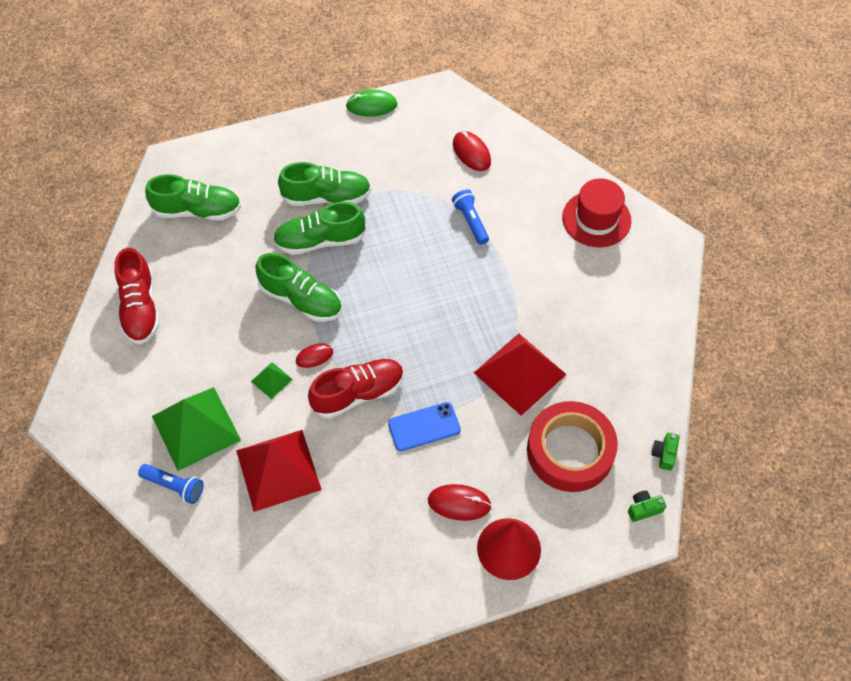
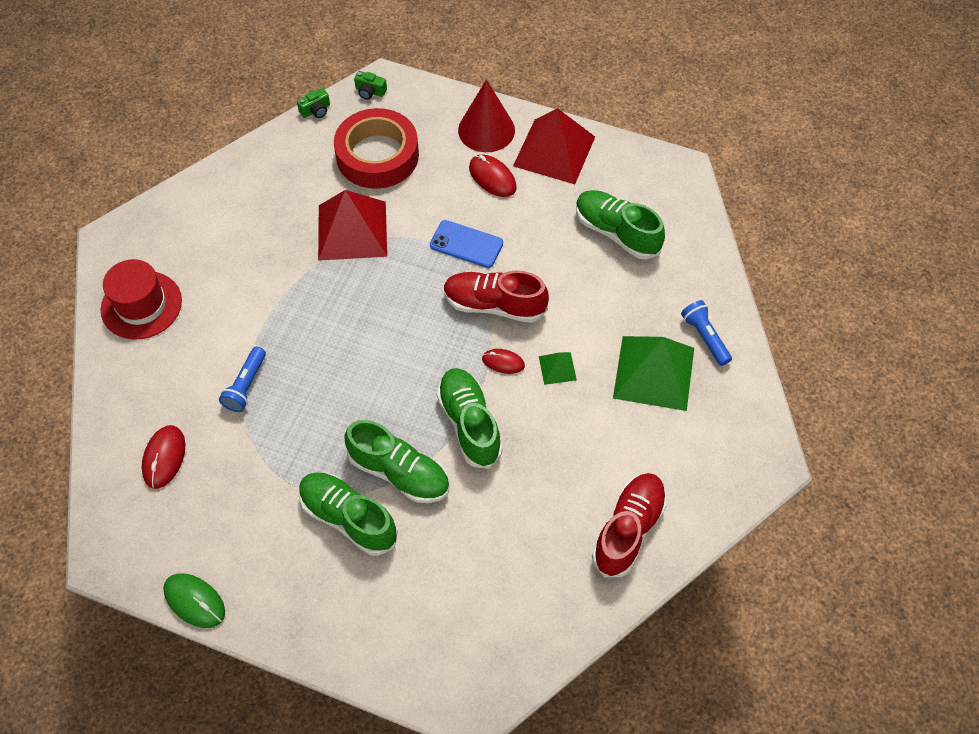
camera: 140 degrees left, 0 degrees up
green shoe [145,174,241,220] -> green shoe moved to [576,190,665,260]
red pyramid [236,430,322,512] -> red pyramid moved to [513,108,595,184]

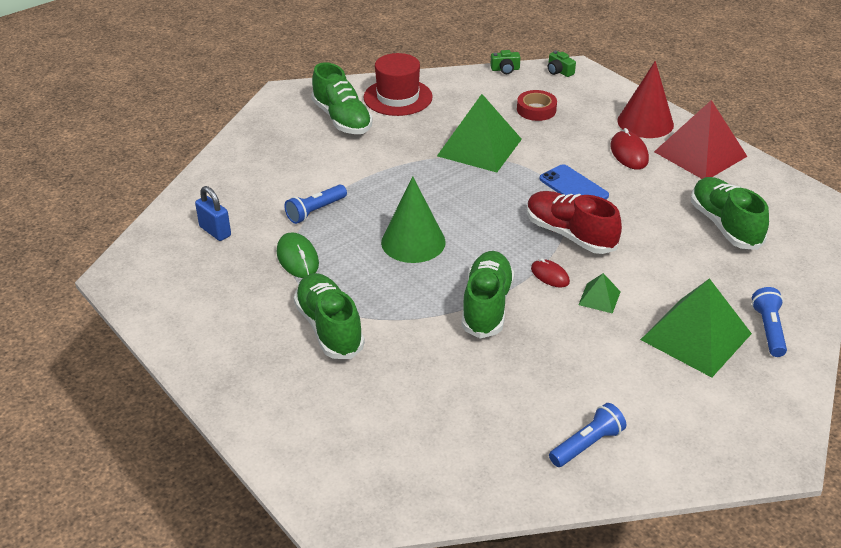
camera: 30 degrees right, 20 degrees down
red hat [101,259,182,340] -> red hat moved to [364,53,433,116]
red mouse [142,425,185,489] -> blue padlock [195,186,231,241]
green mouse [163,573,225,628] -> green mouse moved to [277,232,319,278]
red pyramid [318,190,387,261] -> green pyramid [437,94,522,172]
red tape [334,108,419,189] -> red tape [517,90,557,121], size x0.50
green shoe [344,420,450,503] -> green shoe moved to [311,62,372,134]
red shoe [592,473,667,577] -> blue flashlight [549,403,626,467]
none -> green cone [381,176,446,263]

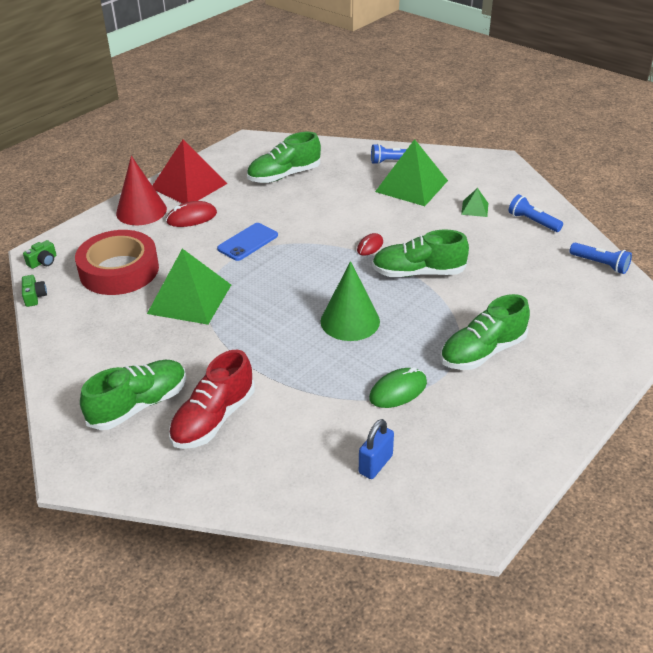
camera: 100 degrees left, 0 degrees up
blue flashlight [284,185,347,224] -> blue flashlight moved to [570,243,632,274]
red hat [364,53,433,116] -> none
red tape [517,90,557,121] -> red tape [75,230,159,295], size x1.98
red shoe [527,191,622,254] -> red shoe moved to [169,350,255,449]
green pyramid [578,273,621,314] -> green pyramid moved to [461,188,488,217]

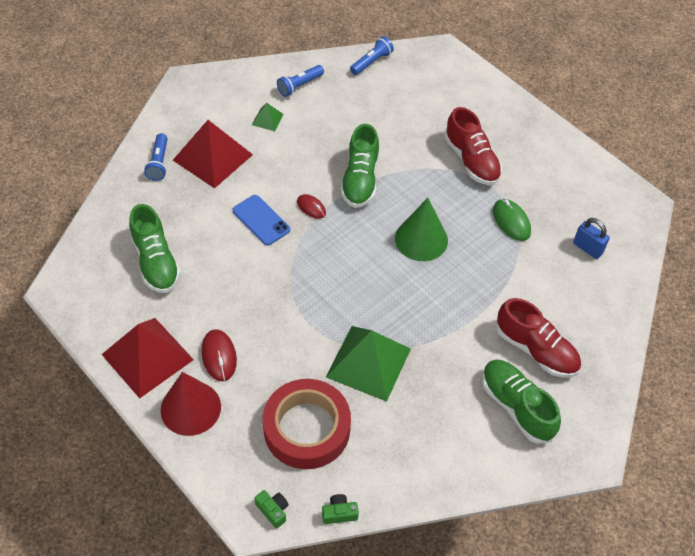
camera: 85 degrees left, 15 degrees up
blue phone [217,223,278,261] -> blue phone moved to [233,195,290,245]
green pyramid [375,139,448,206] -> red pyramid [173,120,253,188]
green shoe [440,294,530,370] -> red shoe [444,107,502,185]

